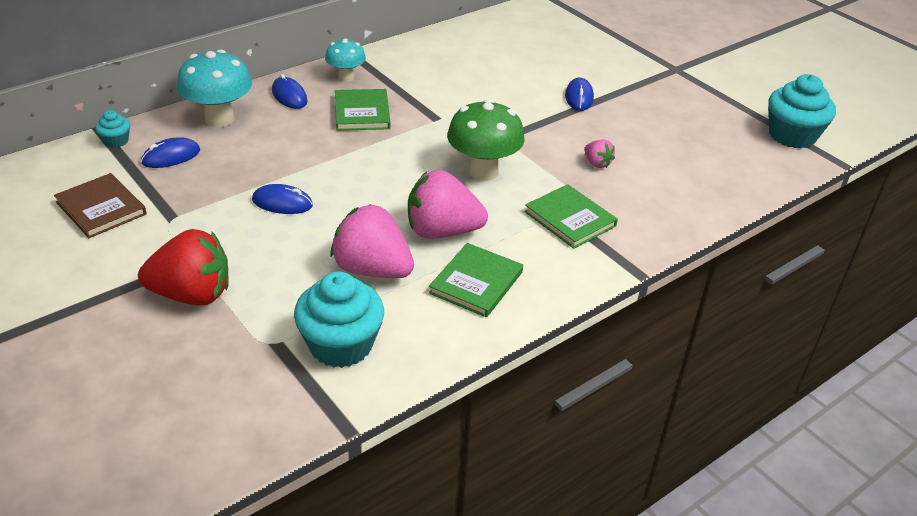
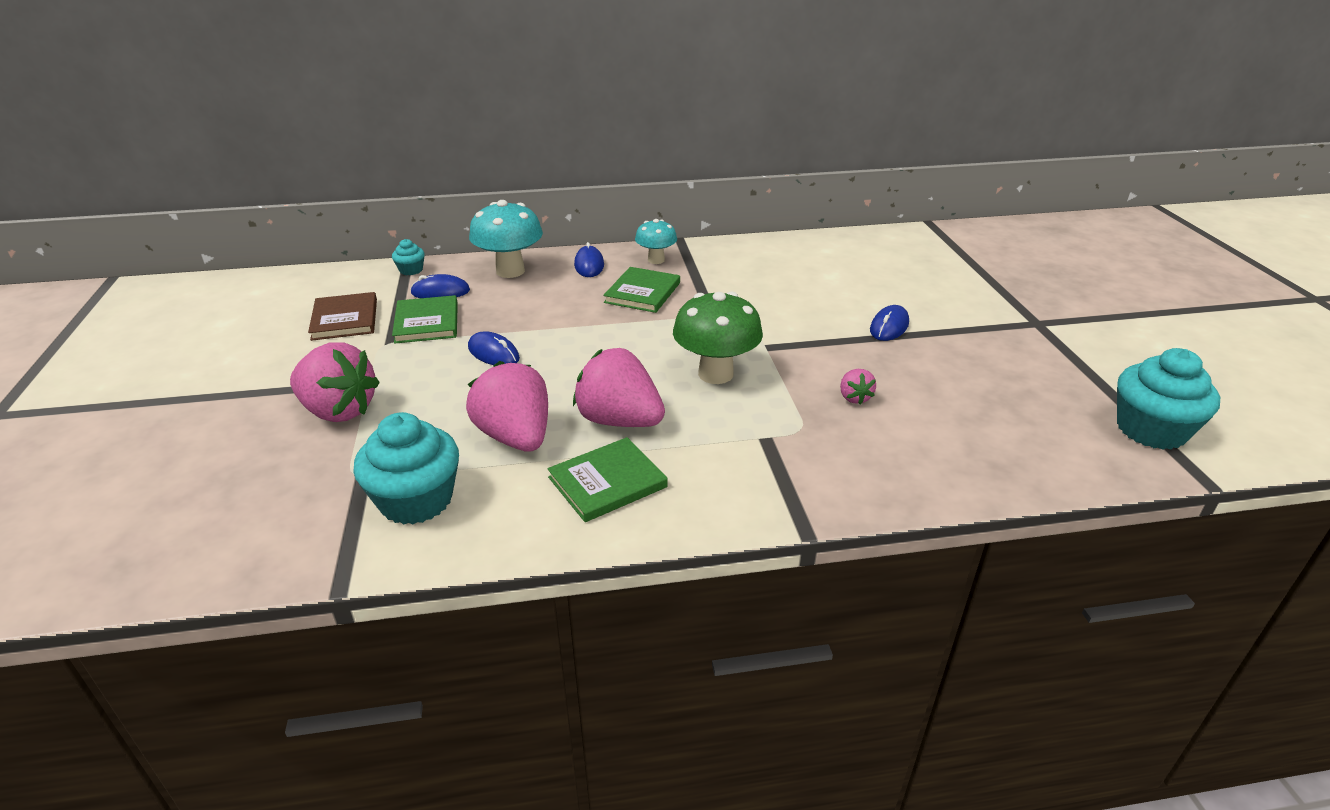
camera: 30 degrees right, 5 degrees down
red strawberry [138,229,229,305] -> pink strawberry [290,342,380,422]
green book [524,184,618,249] -> green book moved to [392,295,458,344]

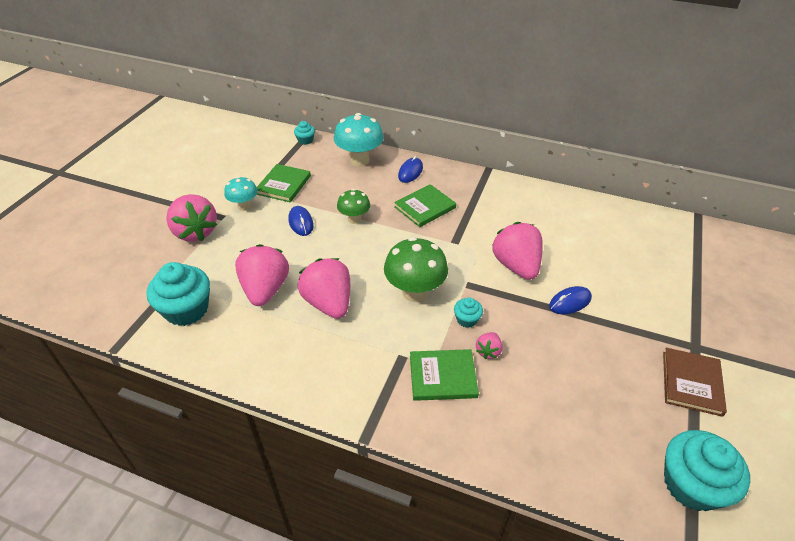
camera: 30 degrees right, 10 degrees up
brown book [308,292,377,341] -> brown book moved to [663,348,727,417]
blue mouse [410,274,470,298] -> none
green book [548,437,667,522] -> green book moved to [410,349,479,401]
turquoise mushroom [635,219,677,264] -> turquoise mushroom moved to [224,177,258,211]
none -> green mushroom [337,189,370,224]
none -> turquoise cupcake [454,297,483,328]
none -> pink strawberry [492,222,543,280]

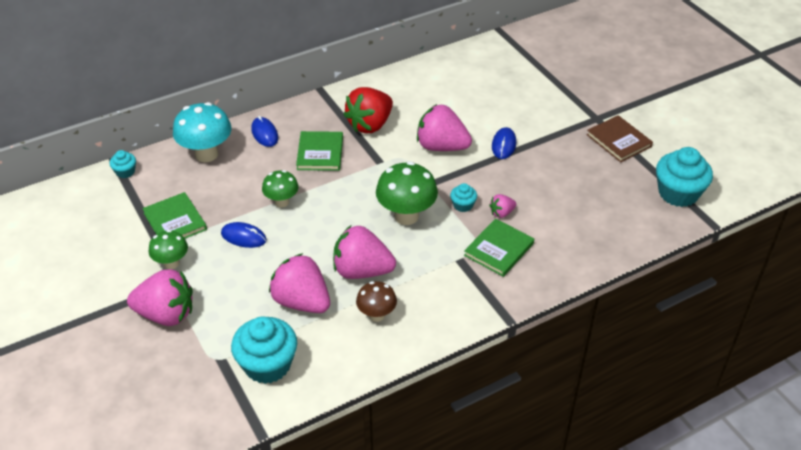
camera: 50 degrees left, 0 degrees up
turquoise mushroom [224,177,258,211] -> green mushroom [149,230,188,269]
pink strawberry [476,332,502,359] -> pink strawberry turned 90 degrees clockwise [489,194,516,218]
none -> red strawberry [343,87,393,133]
none -> brown mushroom [356,281,397,322]

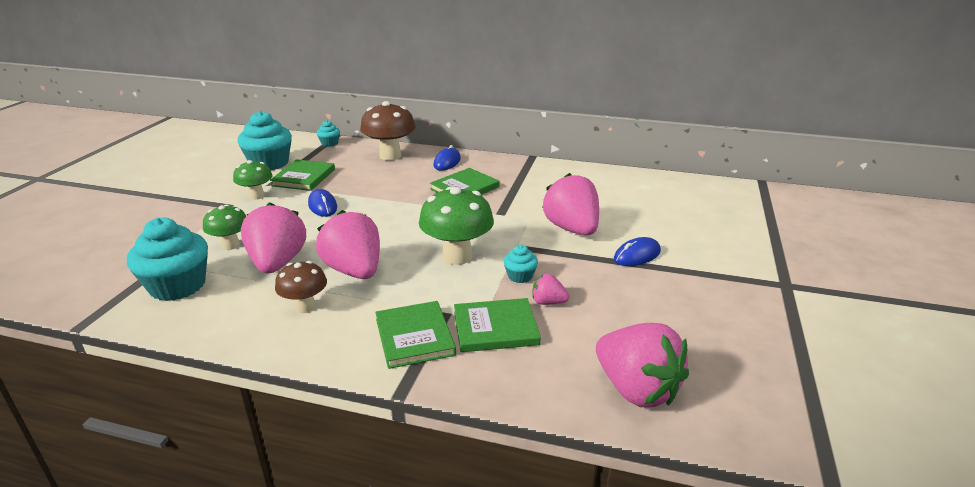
camera: 45 degrees right, 15 degrees down
pink strawberry [127,269,193,326] -> pink strawberry moved to [596,323,689,407]
turquoise mushroom [173,102,232,162] -> brown mushroom [360,101,416,161]
green mushroom [262,170,299,207] -> green mushroom moved to [203,205,246,250]
red strawberry [343,87,393,133] -> none
brown book [587,115,653,163] -> none
turquoise cupcake [656,147,713,207] -> turquoise cupcake moved to [238,111,292,170]
none -> green book [375,301,456,369]

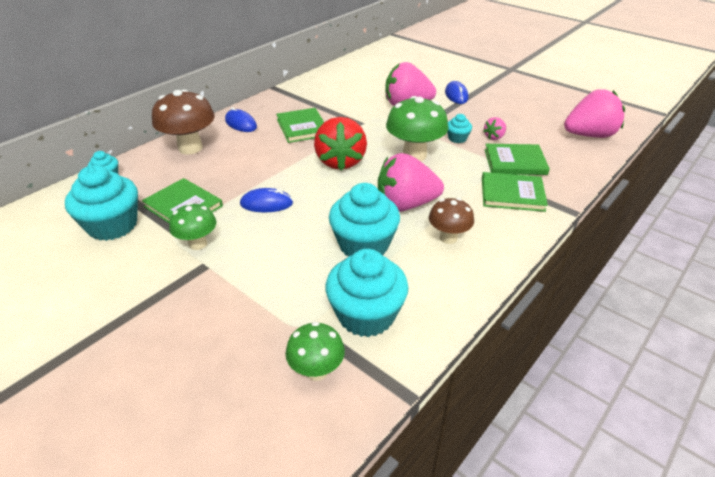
camera: 65 degrees left, 10 degrees up
green mushroom [203,205,246,250] -> green mushroom moved to [285,322,345,381]
pink strawberry [241,202,306,274] -> turquoise cupcake [329,183,400,256]
green book [454,298,541,352] -> green book turned 75 degrees clockwise [485,144,550,175]
none -> red strawberry [314,117,367,171]

